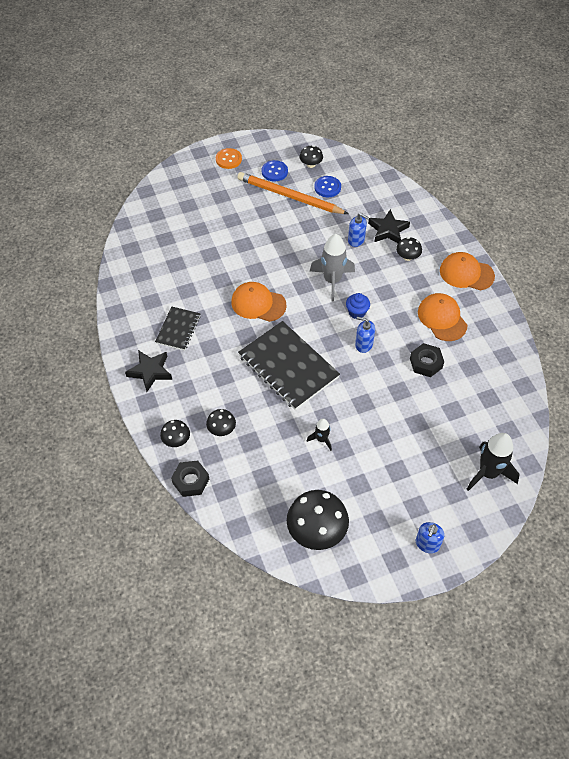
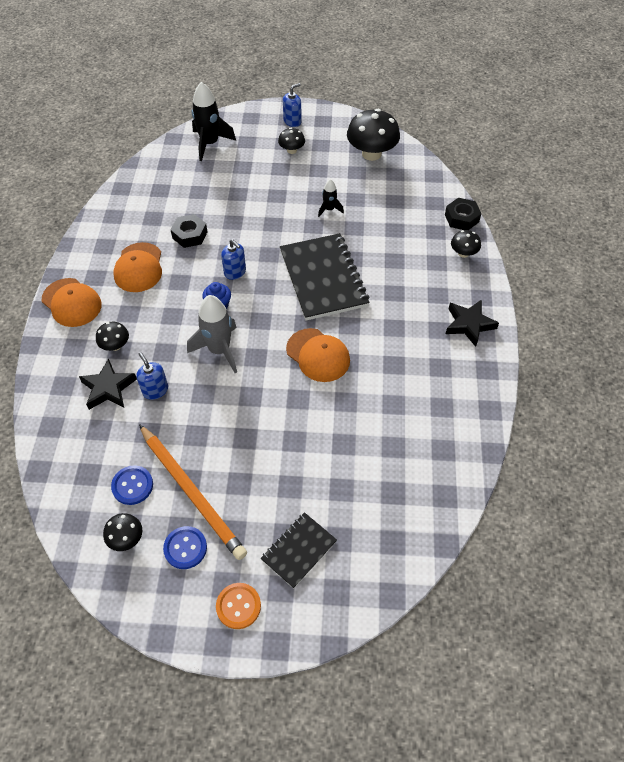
camera: 155 degrees left, 0 degrees up
black notebook [155,306,201,351] -> black notebook moved to [260,512,337,589]
black mushroom [206,409,236,436] -> black mushroom moved to [278,128,305,154]

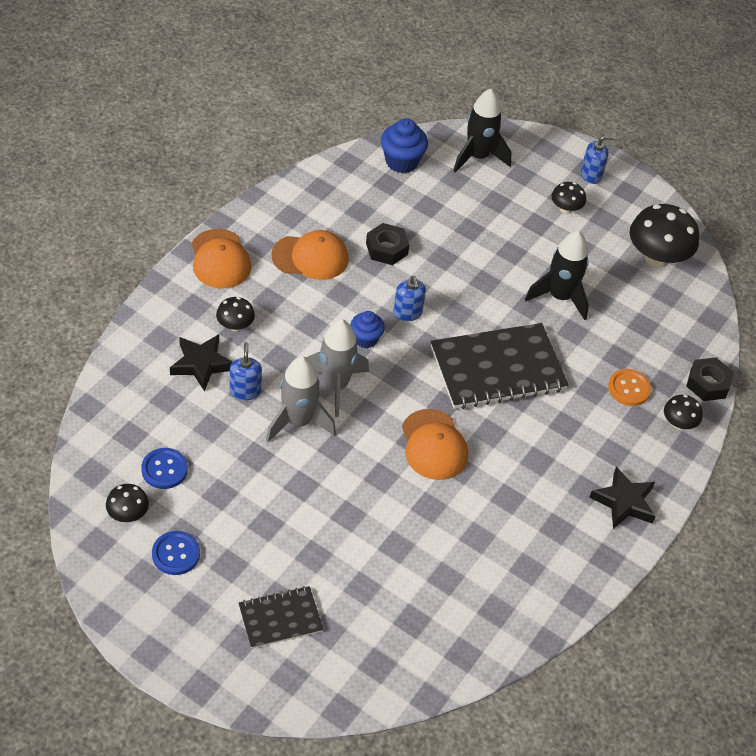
camera: 25 degrees right, 5 degrees down
orange cap [114,242,162,292] -> orange cap turned 120 degrees counterclockwise [271,230,349,280]
orange pencil [139,424,247,560] -> none
orange button [216,583,261,629] -> orange button moved to [608,369,652,406]
black notebook [280,233,370,321] -> black notebook turned 60 degrees clockwise [431,323,568,409]
black rocket [318,179,344,217] -> black rocket [525,231,589,320], size x1.90
none -> grey rocket [266,356,336,442]
none -> blue cupcake [381,118,428,173]

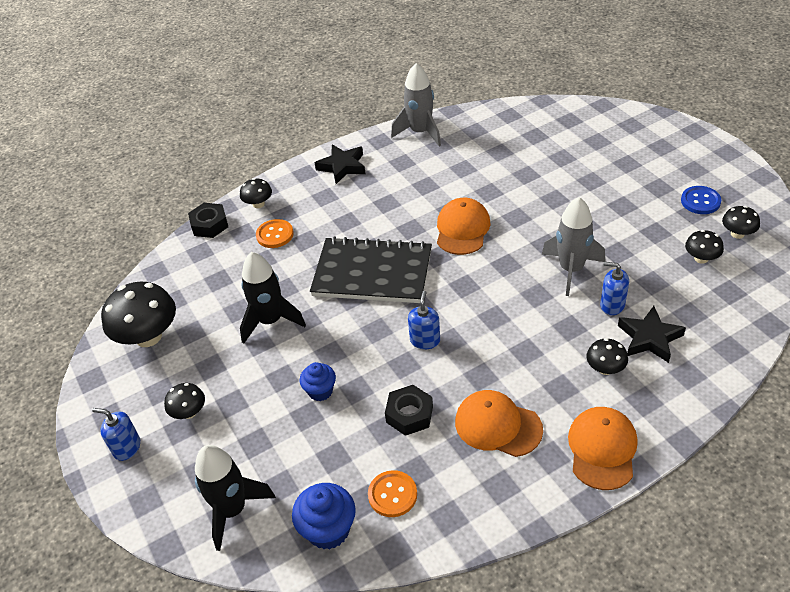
camera: 145 degrees left, 5 degrees down
blue button [141,448,188,489] -> black mushroom [685,230,724,264]
blue soap dispenser [230,342,262,400] -> blue soap dispenser turned 90 degrees clockwise [600,262,629,315]
black notebook [239,586,323,649] -> none
grey rocket [306,319,369,417] -> grey rocket moved to [391,63,441,146]
blue cupcake [350,311,385,348] -> blue cupcake moved to [300,362,336,401]
none -> orange button [368,470,417,517]

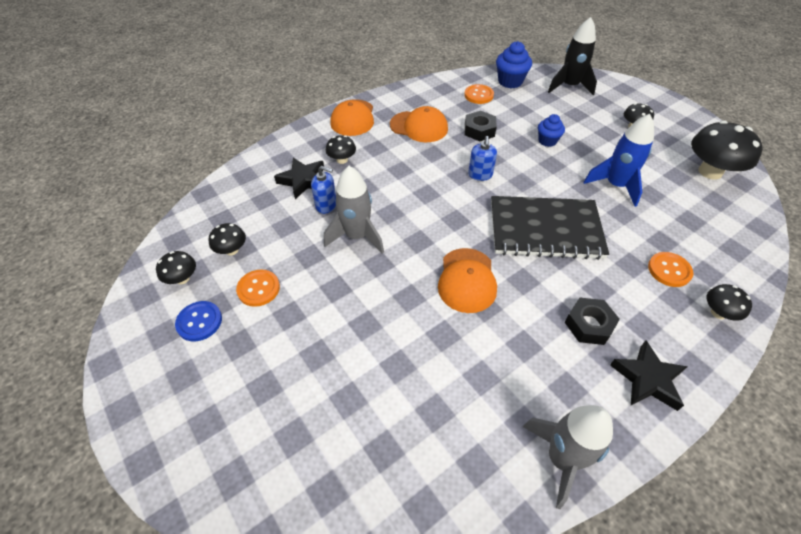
camera: 170 degrees right, 5 degrees up
blue soap dispenser [92,408,140,461] -> none
black nut [188,203,228,238] -> black nut moved to [565,298,620,345]
black rocket [240,252,306,344] -> blue rocket [584,114,654,207]
none -> orange button [236,269,280,307]

